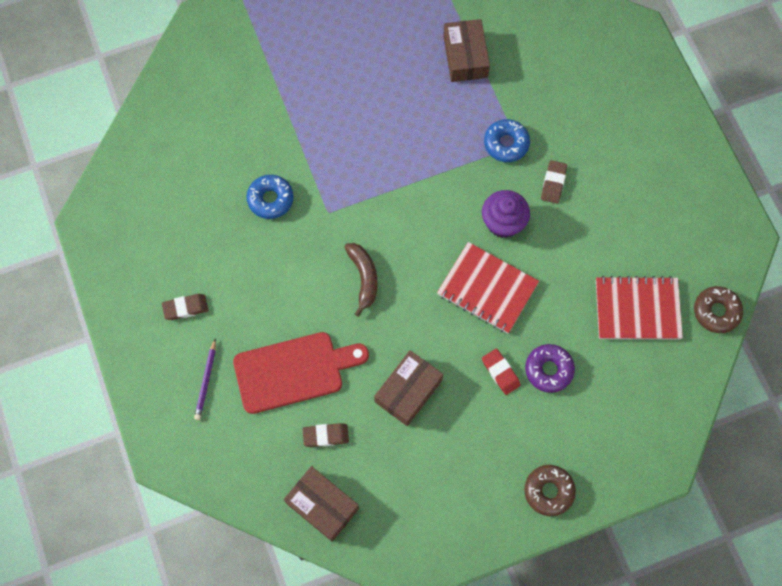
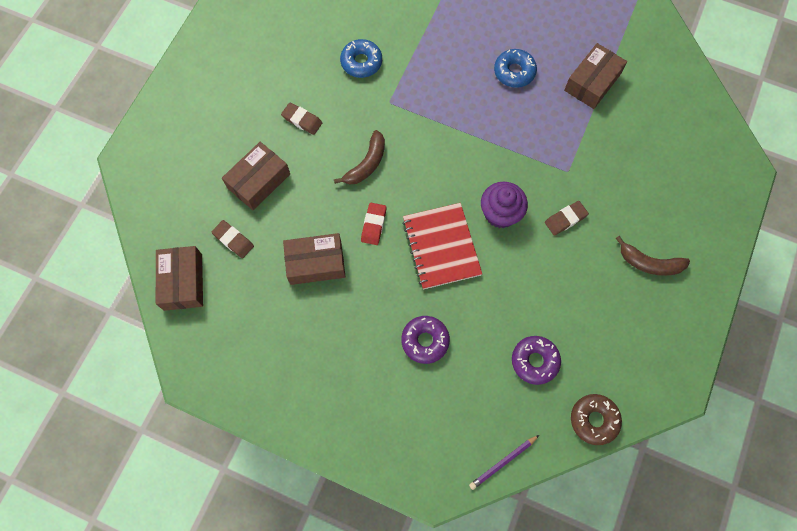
camera: 45 degrees right, 0 degrees up
brown eraser [162,294,208,320] -> brown eraser moved to [281,102,322,135]
purple pencil [194,339,216,420] -> purple pencil moved to [469,435,539,490]
red cutting board [233,332,369,414] -> brown box [222,142,290,210]
red eraser [482,348,521,395] -> red eraser moved to [361,203,386,245]
blue donut [484,119,530,162] -> blue donut moved to [494,49,537,88]
brown donut [525,465,576,516] -> none
red notebook [596,276,683,339] -> purple donut [512,336,561,385]
none -> brown banana [616,236,690,276]

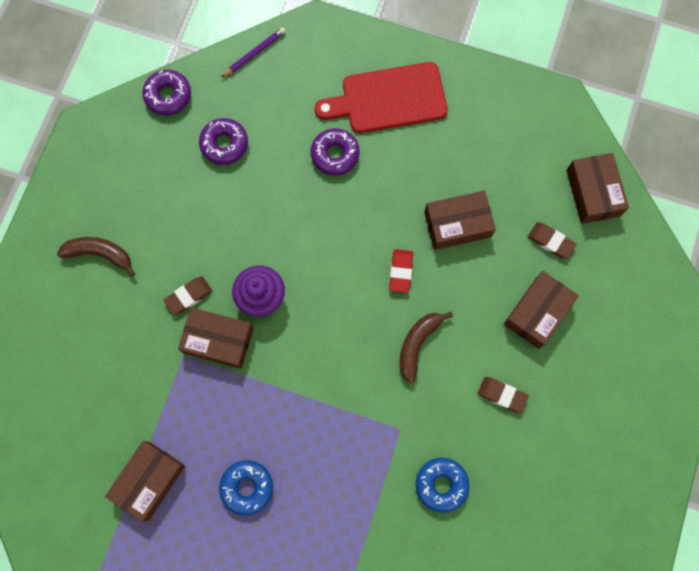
camera: 175 degrees right, 5 degrees up
red notebook [402,203,482,290] -> none
brown donut [571,394,622,445] -> purple donut [142,70,191,115]
none -> brown box [178,308,254,369]
none -> red cutting board [315,62,448,133]

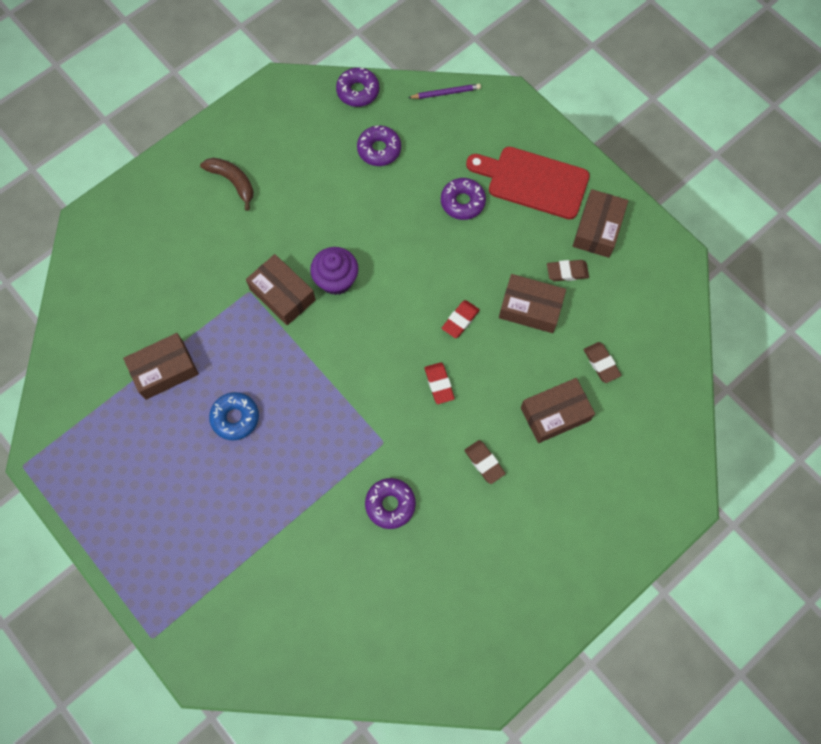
camera: 30 degrees right, 5 degrees down
brown eraser [163,276,212,315] -> brown eraser moved to [547,260,589,281]
brown banana [400,312,453,383] -> red eraser [425,362,455,404]
blue donut [415,457,470,513] -> purple donut [365,478,416,529]
brown box [566,153,629,224] -> brown box moved to [573,189,628,258]

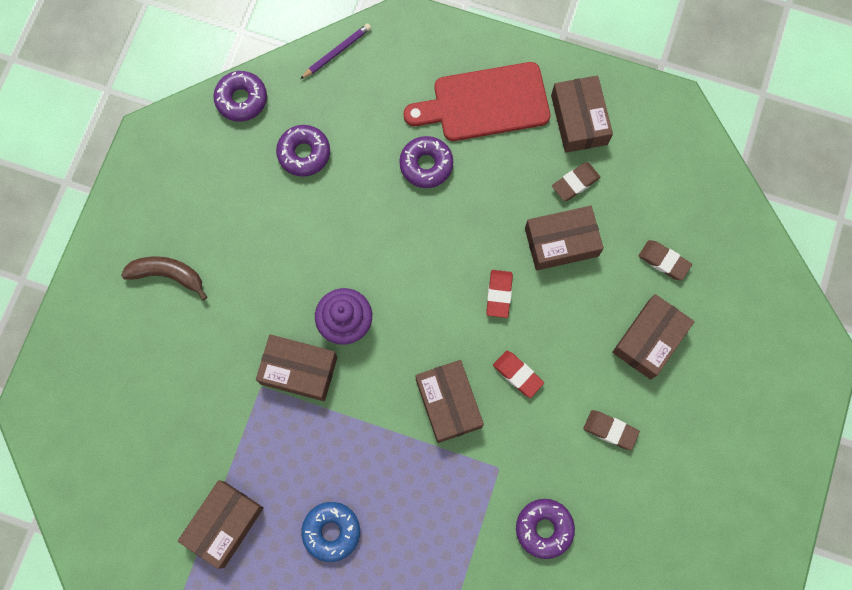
camera: 30 degrees left, 5 degrees up
none -> brown box [416,360,484,443]

